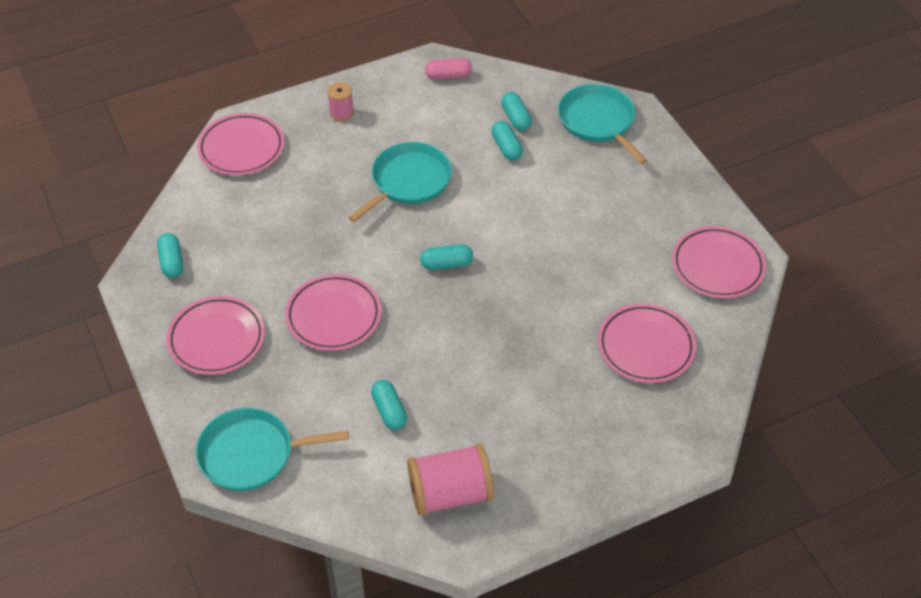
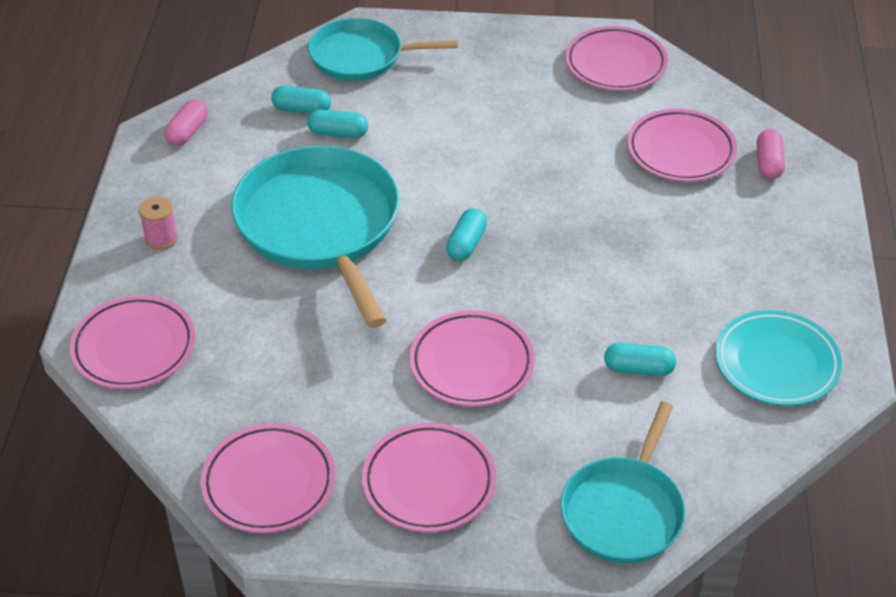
camera: 60 degrees left, 5 degrees down
turquoise capsule [157,233,183,278] -> pink plate [201,423,335,533]
turquoise pan [348,142,452,222] -> turquoise pan [231,145,399,328], size x1.61
pink spool [407,444,494,516] -> turquoise plate [715,310,842,406]
none -> pink capsule [757,129,785,179]

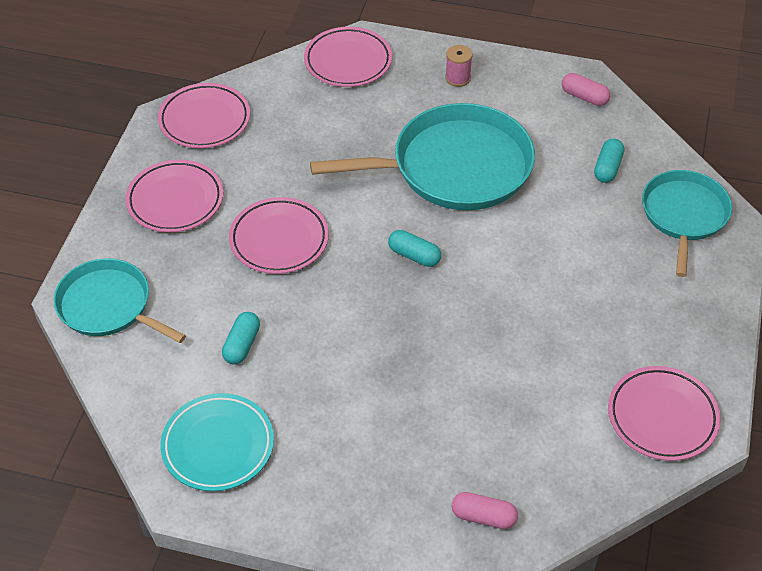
camera: 100 degrees right, 5 degrees up
turquoise capsule [307,109,368,138] -> none
pink plate [627,109,737,182] -> none

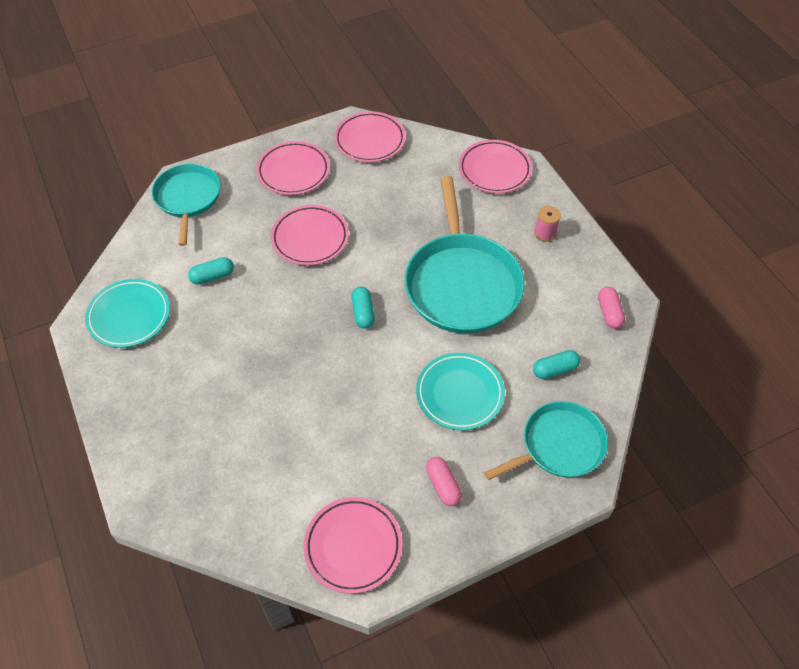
camera: 50 degrees right, 5 degrees up
turquoise pan [310,103,535,210] -> turquoise pan turned 45 degrees clockwise [404,176,525,333]
pink capsule [452,492,518,529] -> pink capsule moved to [426,457,462,506]
none -> turquoise plate [416,353,505,430]

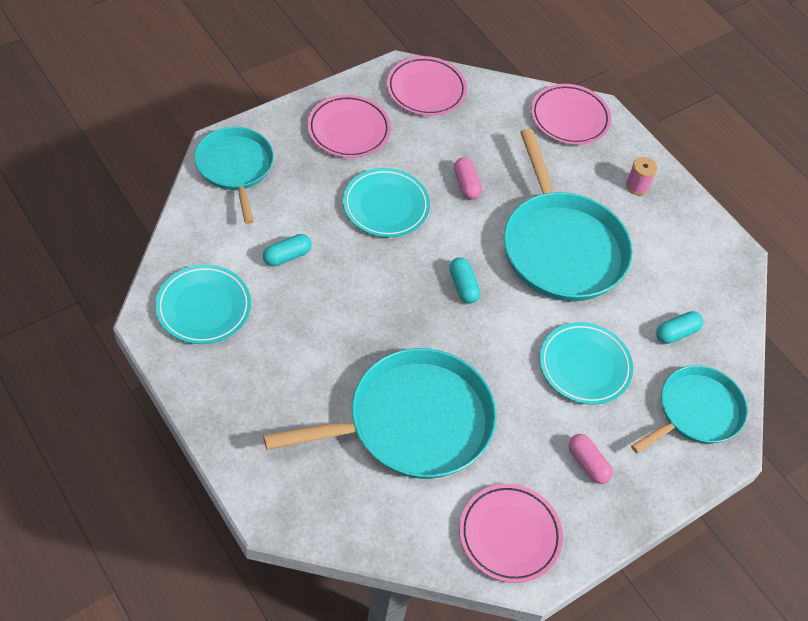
camera: 15 degrees left, 0 degrees up
pink plate [271,205,349,265] -> turquoise plate [343,168,430,237]
pink capsule [598,287,625,329] -> pink capsule moved to [454,157,482,200]
none -> turquoise pan [263,348,497,479]

